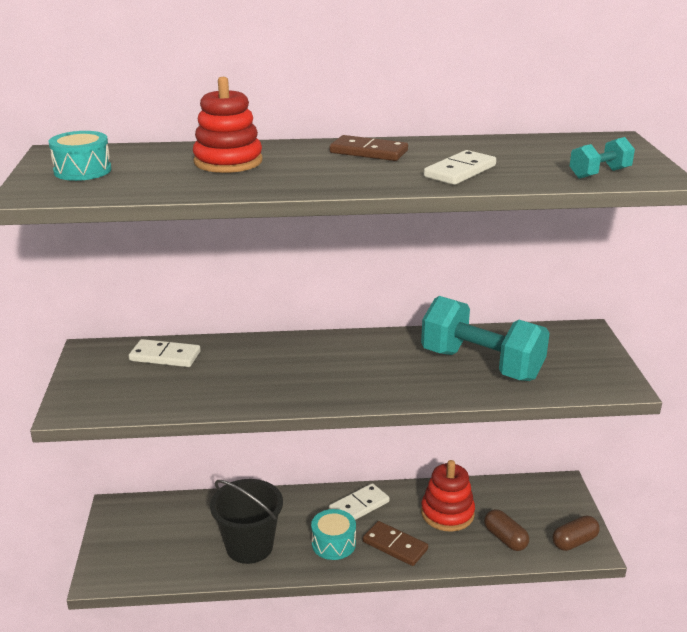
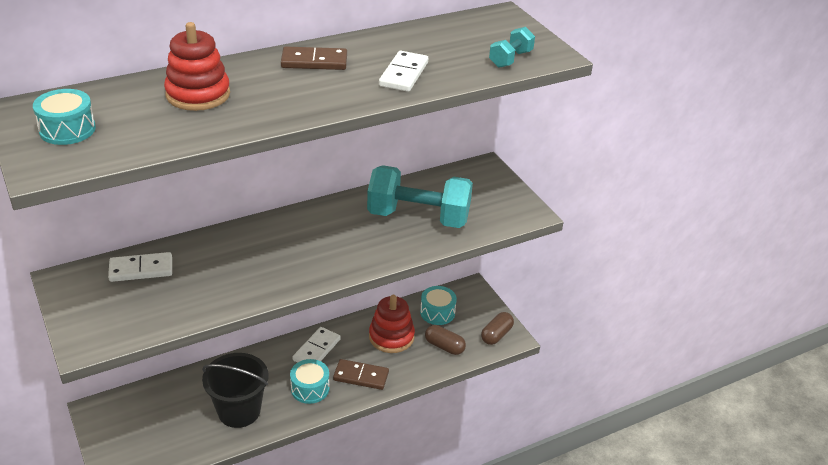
camera: 25 degrees left, 10 degrees up
none -> turquoise drum [420,286,457,325]

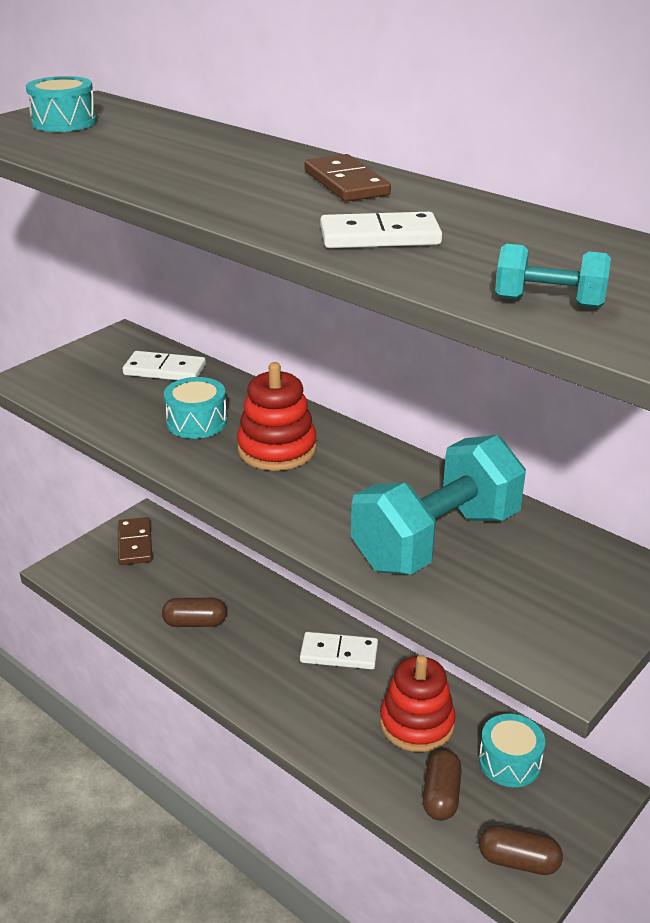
camera: 70 degrees right, 5 degrees down
white domino [108,252,172,282] -> white domino turned 45 degrees counterclockwise [123,351,206,380]
red stacking toy [164,22,230,111] -> red stacking toy moved to [237,362,317,471]
black bucket [202,353,269,428] -> brown capsule [162,598,227,627]
turquoise drum [290,359,330,404] -> turquoise drum moved to [164,377,227,439]
brown domino [333,359,389,390] -> brown domino moved to [118,517,153,565]
turquoise dumbbell [367,165,473,228] -> turquoise dumbbell turned 60 degrees clockwise [351,435,526,575]

